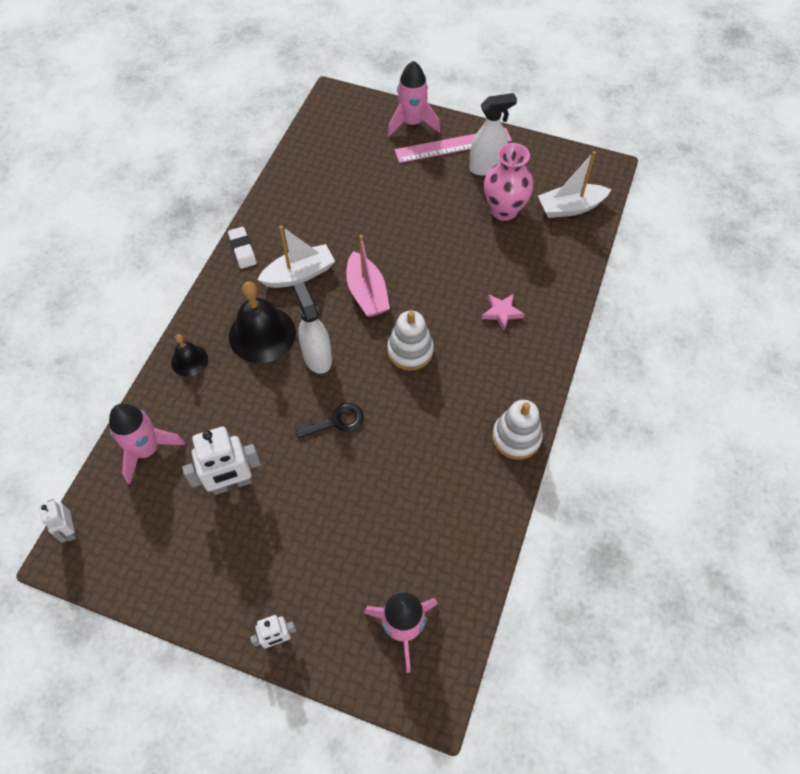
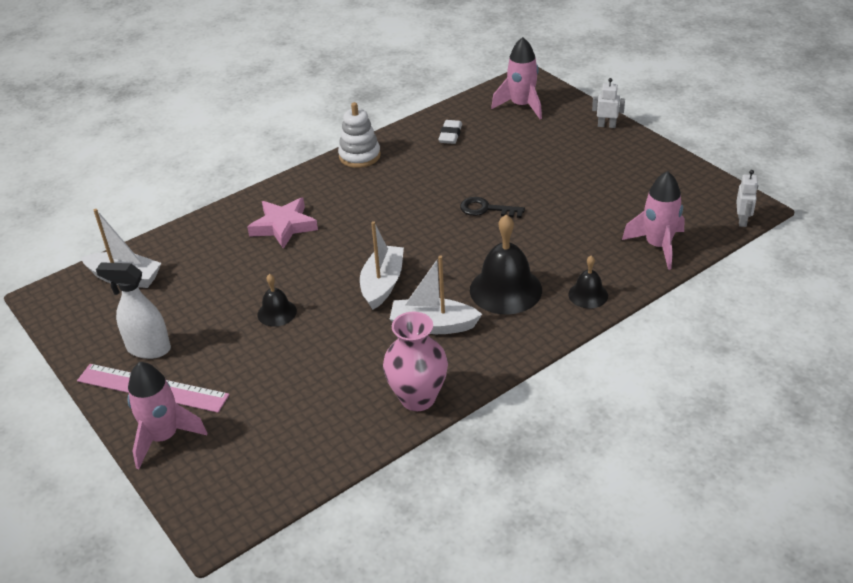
camera: 145 degrees left, 20 degrees down
white robot [182,427,261,495] -> none
white eraser [228,227,257,269] -> white eraser moved to [438,120,462,144]
white spray bottle [294,282,332,374] -> none
pink boat [346,235,390,317] -> white boat [360,221,404,310]
white stacking toy [387,311,434,370] -> none
pink star [482,294,524,331] -> pink star [247,197,318,249], size x1.62
pink vase [484,143,534,221] -> pink vase moved to [383,312,448,411]
none -> black bell [257,274,297,327]

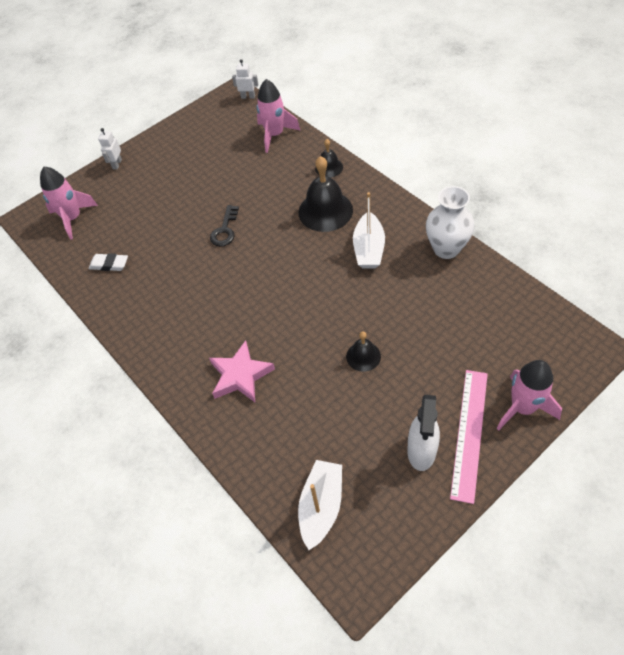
camera: 90 degrees left, 15 degrees up
white stacking toy [338,102,381,168] -> none
white boat [360,221,404,310] -> none
pink vase [383,312,448,411] -> white vase [426,186,474,259]

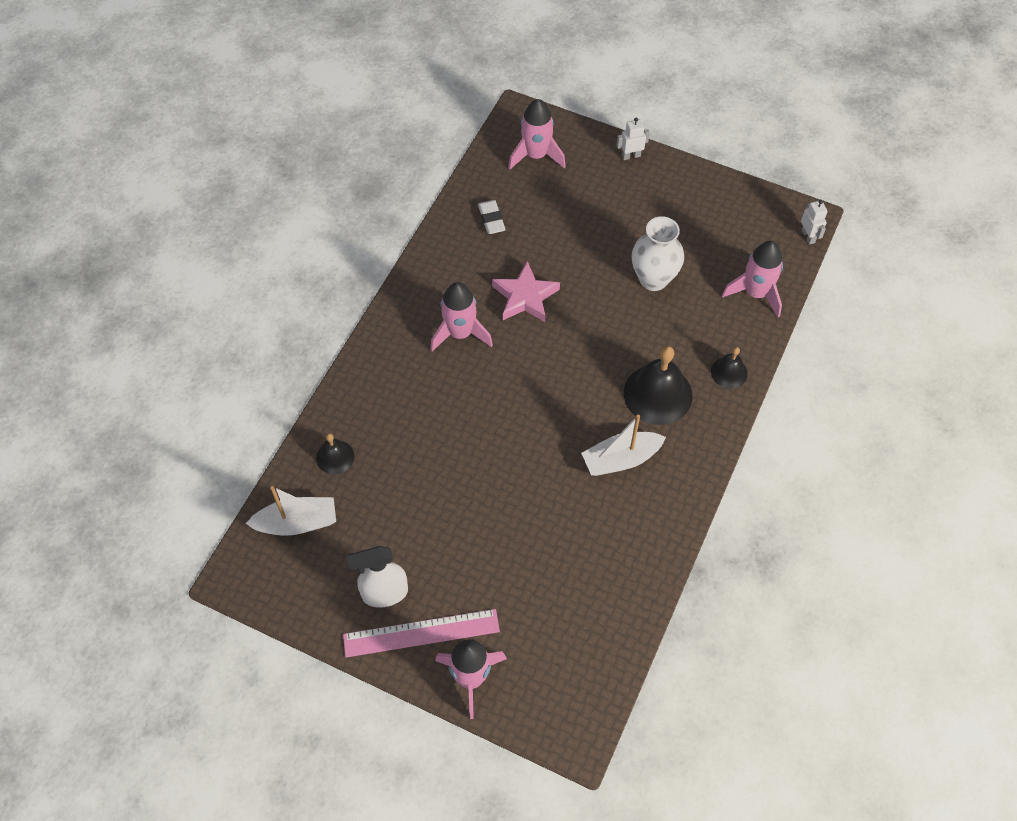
camera: 60 degrees right, 5 degrees up
pink star [209,340,275,402] -> pink star moved to [492,261,560,322]
black key [210,205,239,247] -> none
black bell [346,331,381,372] -> black bell moved to [316,433,354,475]
white vase [426,186,474,259] -> white vase moved to [631,216,684,291]
none -> pink rocket [430,282,493,352]

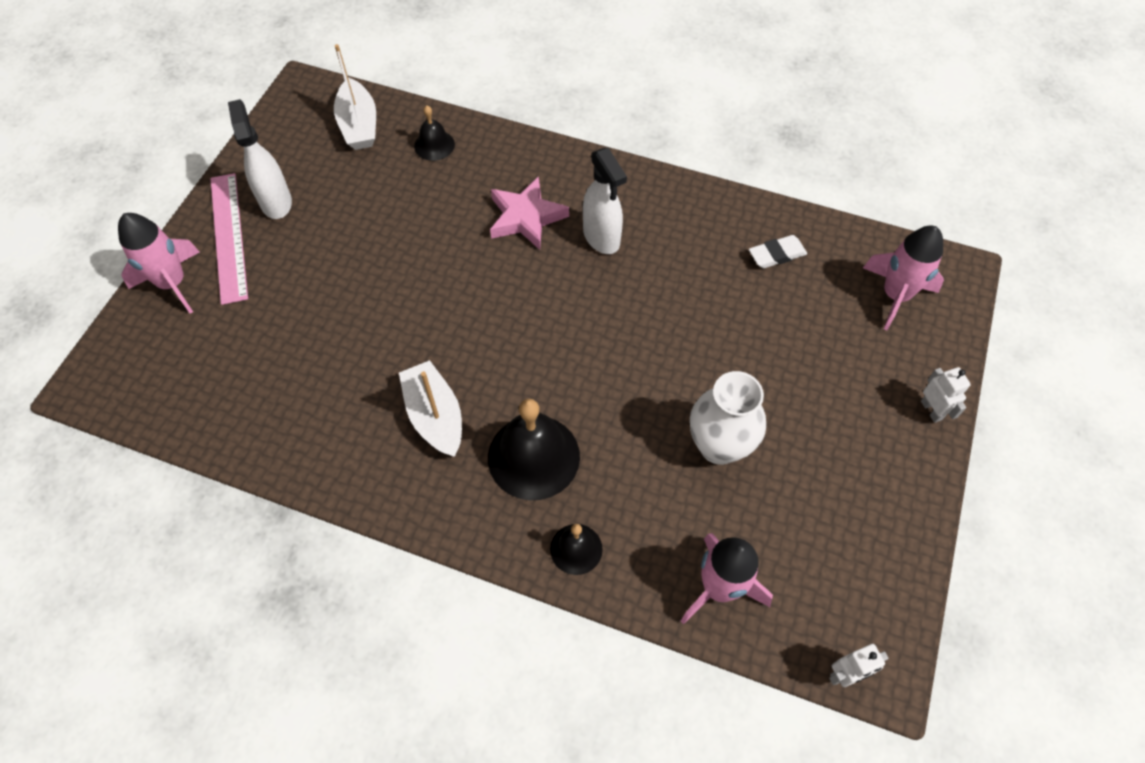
camera: 85 degrees right, 0 degrees up
pink rocket [430,282,493,352] -> white spray bottle [583,148,627,254]
pink star [492,261,560,322] -> pink star moved to [490,176,569,250]

